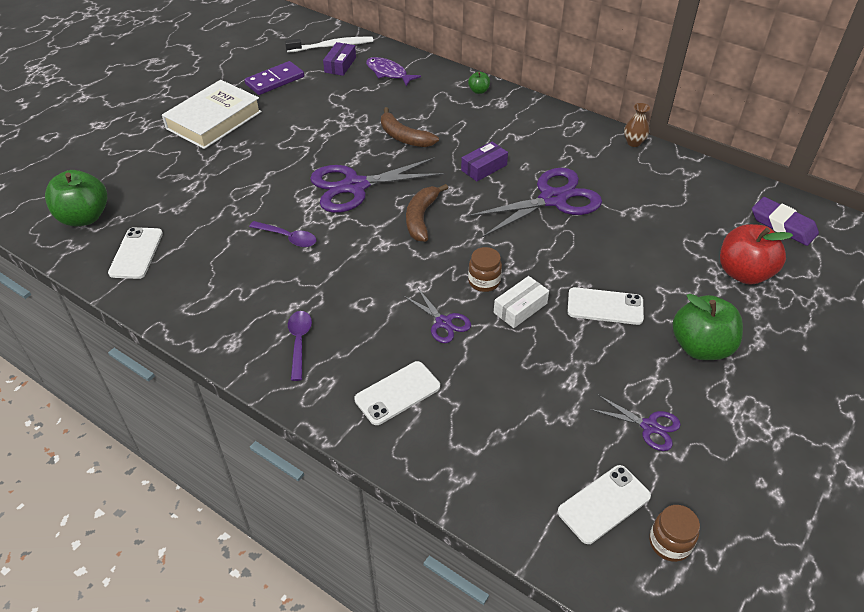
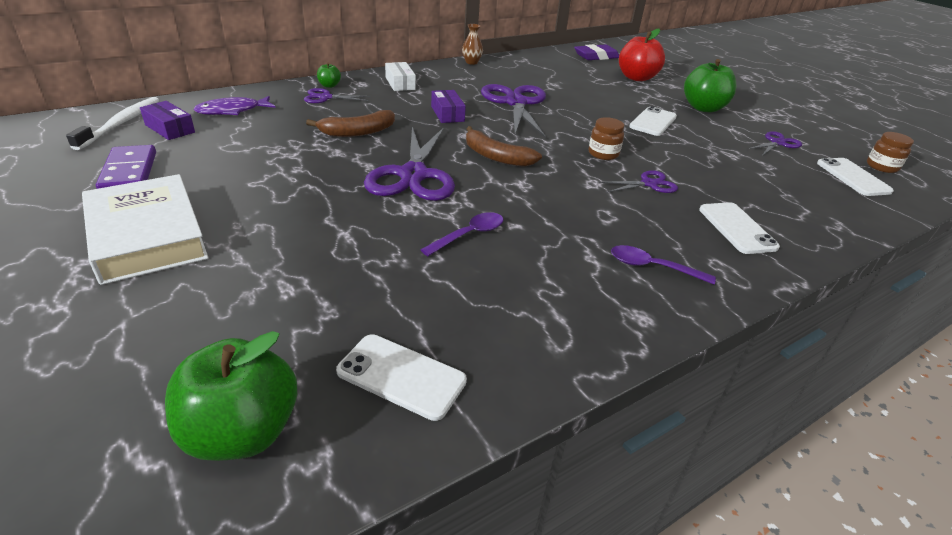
camera: 70 degrees left, 10 degrees down
white box [494,276,549,328] -> white box moved to [385,62,416,91]
none -> purple scissors [304,88,370,103]

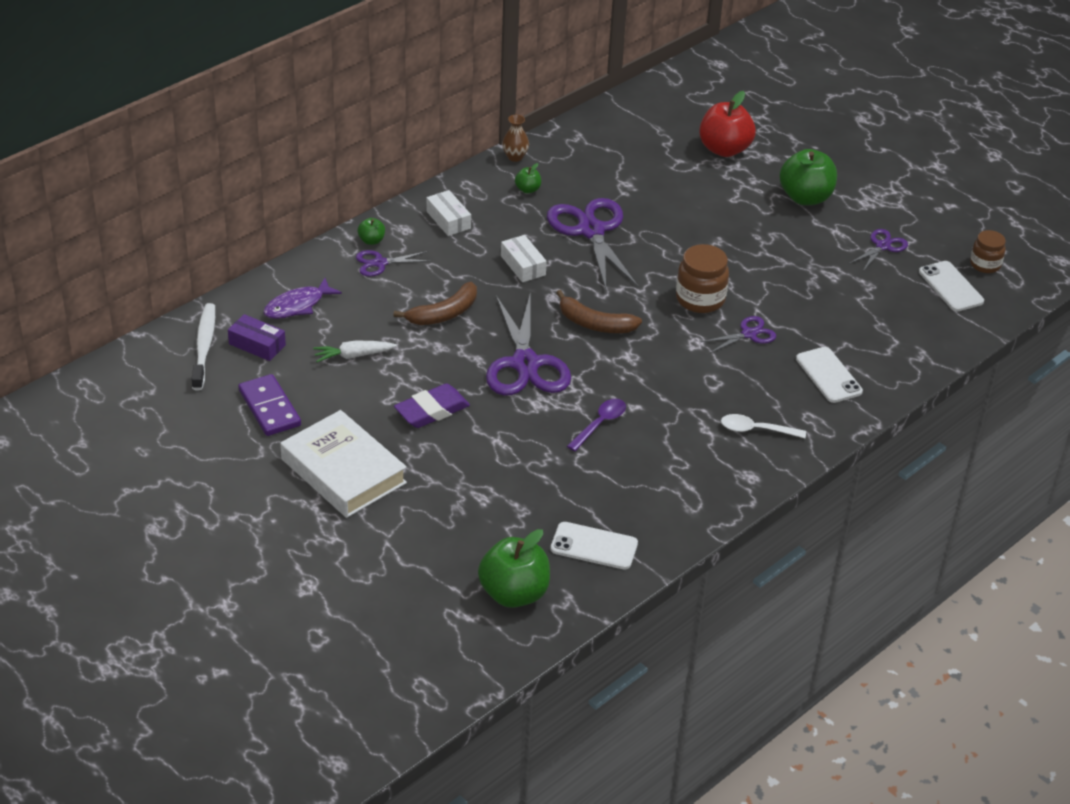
camera: 10 degrees left, 5 degrees up
purple box [431,90,466,123] -> white box [501,235,547,282]
purple eraser [574,44,619,60] -> purple eraser moved to [394,384,470,428]
brown jar [589,117,625,160] -> brown jar [676,244,729,313], size x1.55
purple spoon [611,245,716,285] -> white spoon [721,414,806,438]
white phone [629,106,677,136] -> none
none -> white carrot [313,341,397,362]
none -> green apple [515,163,541,194]

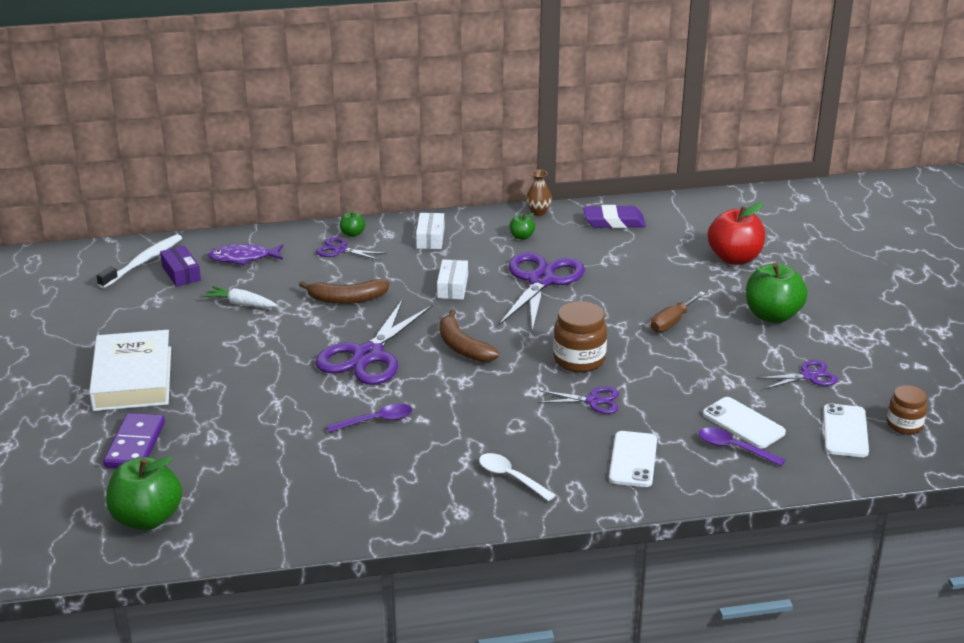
camera: 35 degrees right, 10 degrees down
purple domino [238,374,301,436] -> purple domino moved to [103,413,165,468]
purple eraser [394,384,470,428] -> purple eraser moved to [583,205,646,228]
white phone [551,522,638,569] -> white phone moved to [703,397,786,448]
none -> brown screwdriver [650,292,706,332]
none -> purple spoon [699,428,785,466]

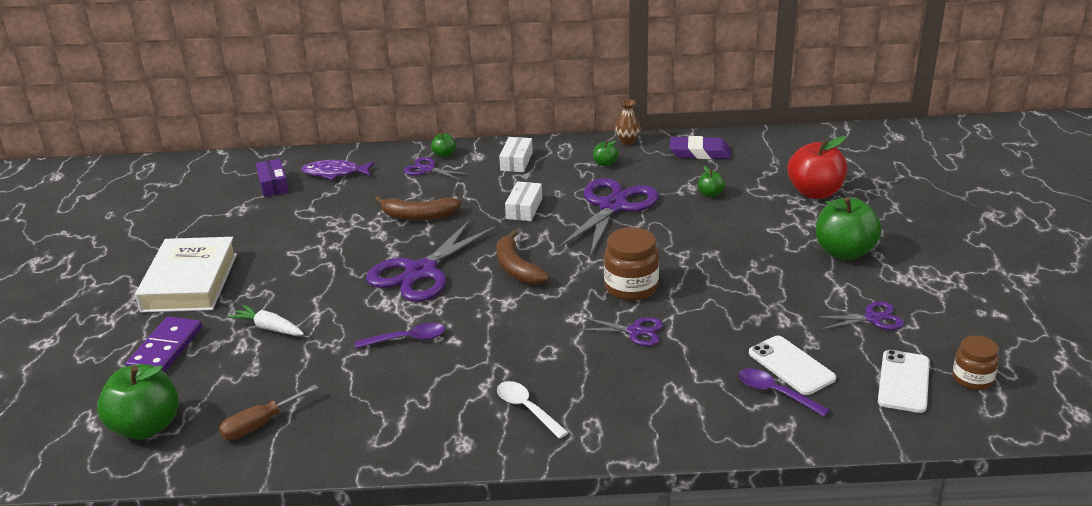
camera: 10 degrees right, 0 degrees up
white toothbrush [96,234,182,288] -> none
white carrot [203,286,277,308] -> white carrot moved to [228,305,304,336]
white phone [609,431,657,487] -> none
brown screwdriver [650,292,706,332] -> brown screwdriver moved to [219,384,318,440]
none -> green apple [698,166,725,197]

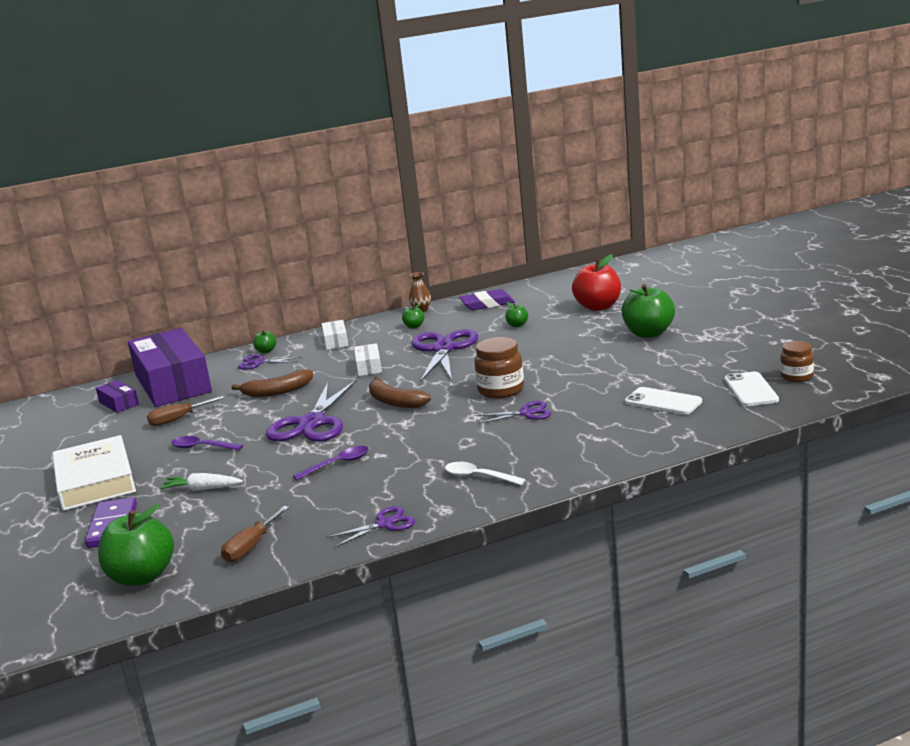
camera: 20 degrees left, 10 degrees down
purple fish [301,160,375,180] -> purple box [128,328,212,407]
purple spoon [738,368,830,417] -> purple spoon moved to [171,436,243,451]
purple scissors [815,301,904,330] -> purple scissors moved to [327,506,415,547]
none -> brown screwdriver [147,396,224,426]

